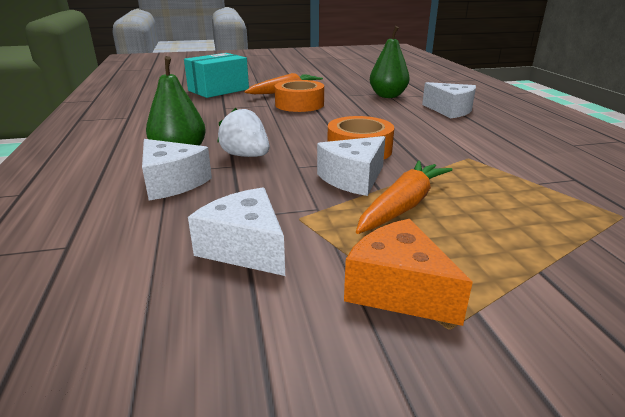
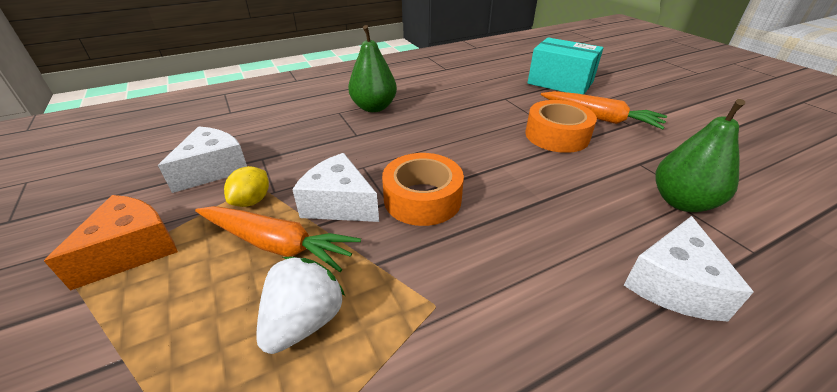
camera: 75 degrees right, 10 degrees up
white cheese [142,139,212,200] -> none
white strawberry [217,108,269,157] -> white strawberry moved to [256,257,345,354]
none -> yellow lemon [224,166,269,207]

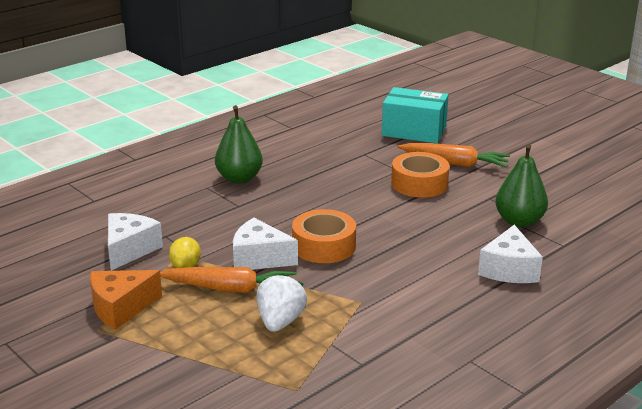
camera: 15 degrees left, 10 degrees down
orange cheese [44,195,178,291] -> orange cheese turned 135 degrees counterclockwise [90,270,162,330]

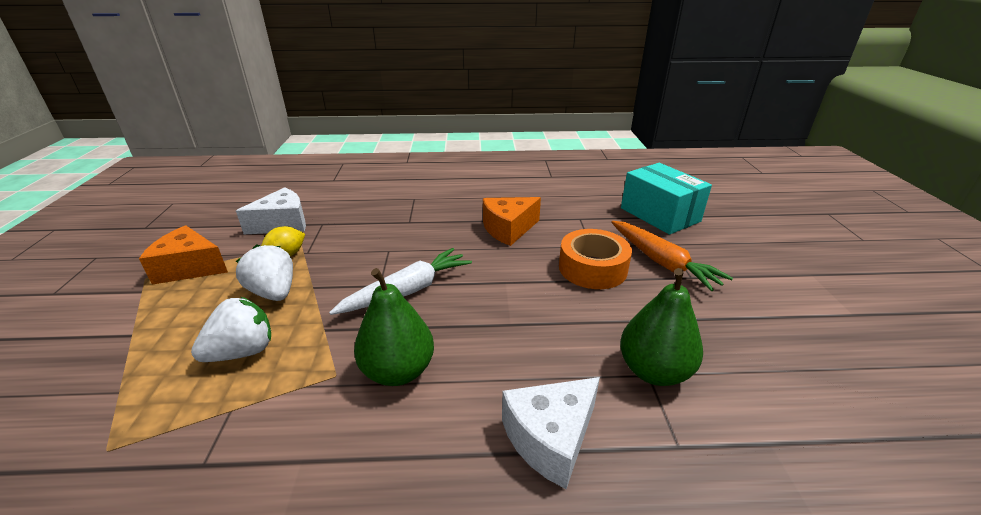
camera: 40 degrees right, 5 degrees up
orange carrot [160,267,296,293] -> white strawberry [236,244,293,301]
green pear [215,105,263,183] -> green pear moved to [354,268,434,386]
white cheese [233,218,298,270] -> none
orange tape [292,209,356,263] -> white carrot [329,248,472,315]
none -> orange cheese [483,197,541,246]

